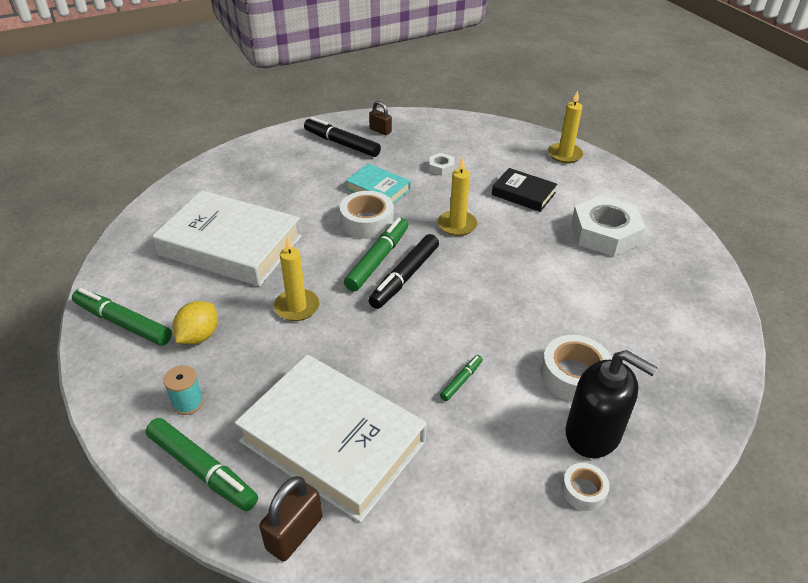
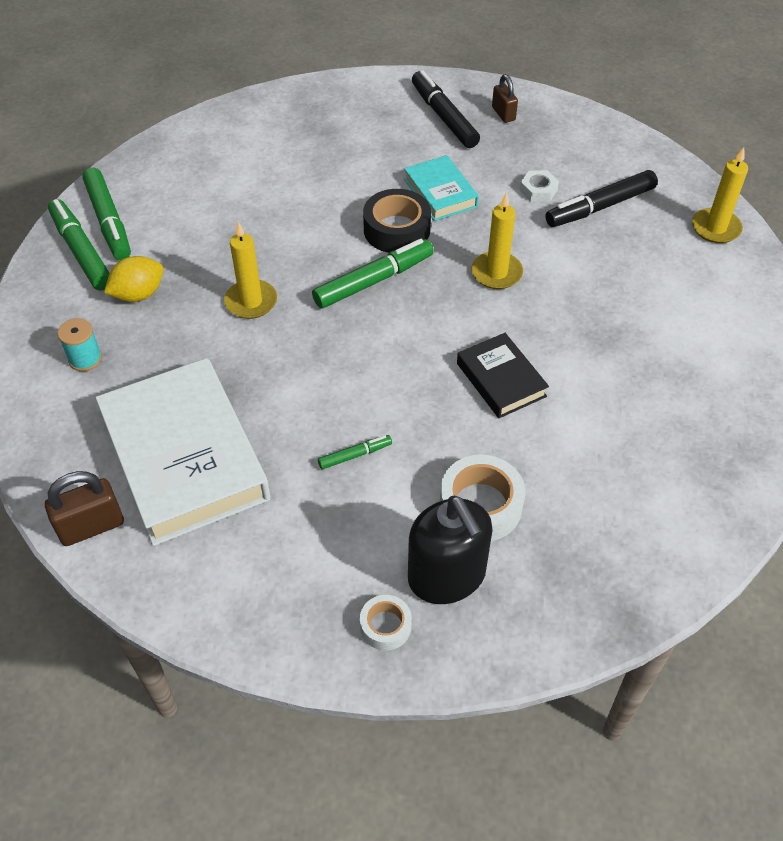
camera: 30 degrees right, 10 degrees up
green marker [146,418,258,511] -> green marker moved to [82,167,131,260]
white book [152,190,302,286] -> none
white tape [340,191,394,239] -> black tape [363,189,431,253]
black marker [368,234,439,309] -> black marker moved to [545,170,658,227]
black book [492,168,557,212] -> black book moved to [457,333,549,418]
white nut [571,195,646,257] -> none

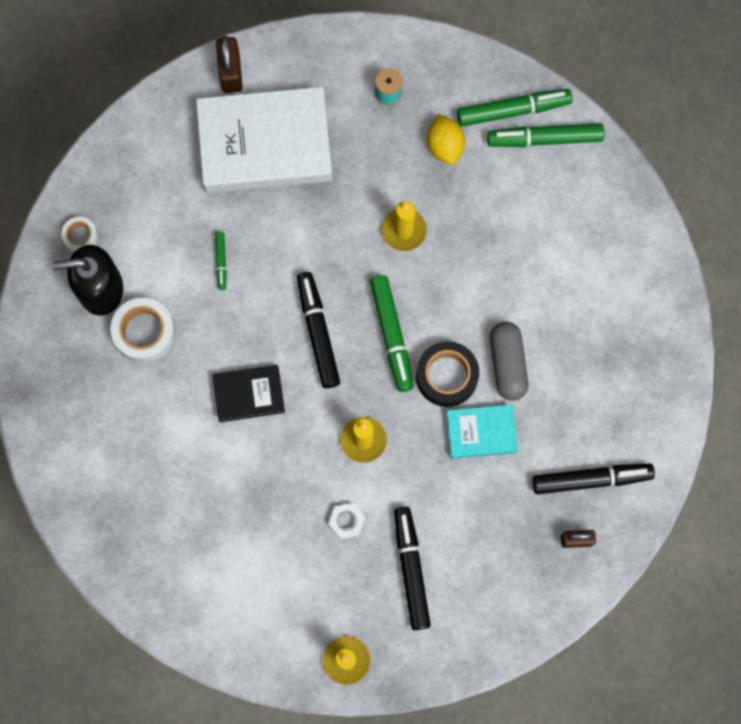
camera: 110 degrees right, 25 degrees up
white nut [519,171,559,202] -> white nut moved to [328,503,365,540]
none -> black marker [297,272,340,388]
none -> grey capsule [490,322,528,401]

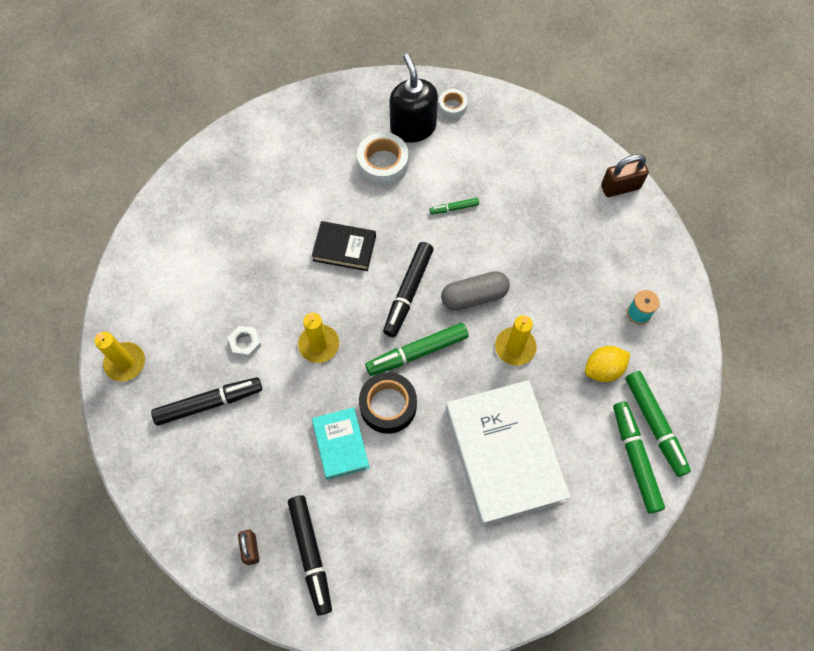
camera: 80 degrees right, 10 degrees down
white book [196,87,332,193] -> white book moved to [445,380,570,526]
black book [212,365,285,422] -> black book turned 60 degrees counterclockwise [312,221,376,271]
black marker [297,272,340,388] -> black marker turned 135 degrees clockwise [383,242,434,337]
grey capsule [490,322,528,401] -> grey capsule moved to [441,271,510,311]

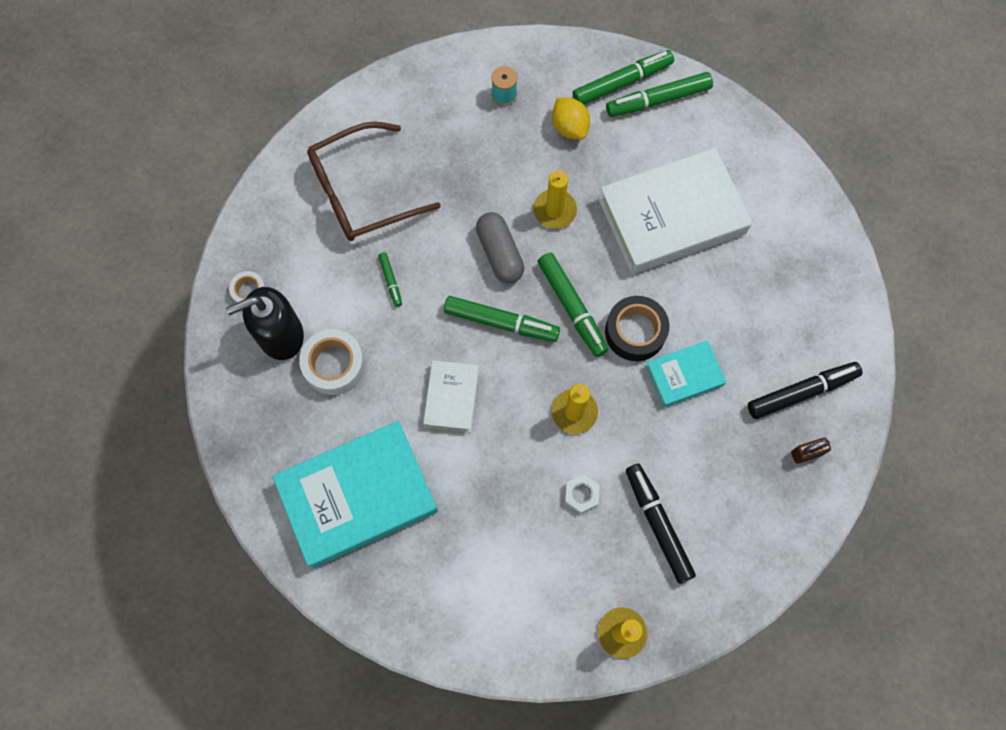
camera: 95 degrees left, 5 degrees up
black book [312,221,376,271] -> white book [423,360,479,432]
black marker [383,242,434,337] -> green marker [444,296,560,342]
brown padlock [601,154,649,197] -> none
none -> turquoise book [272,421,438,568]
none -> brown glasses [307,122,441,241]

